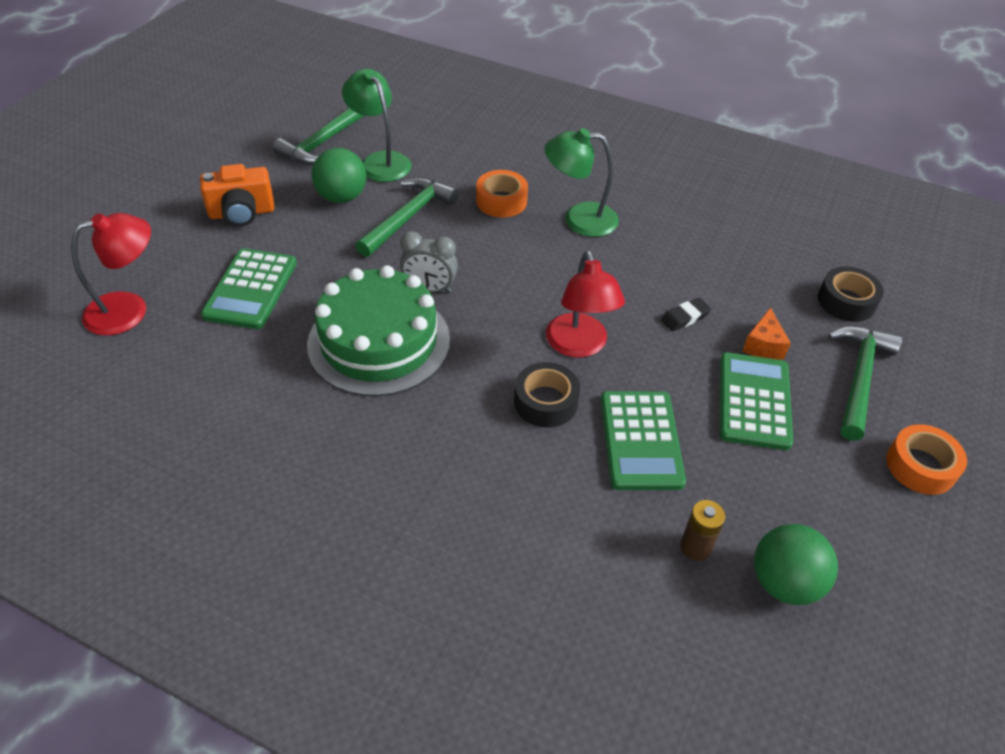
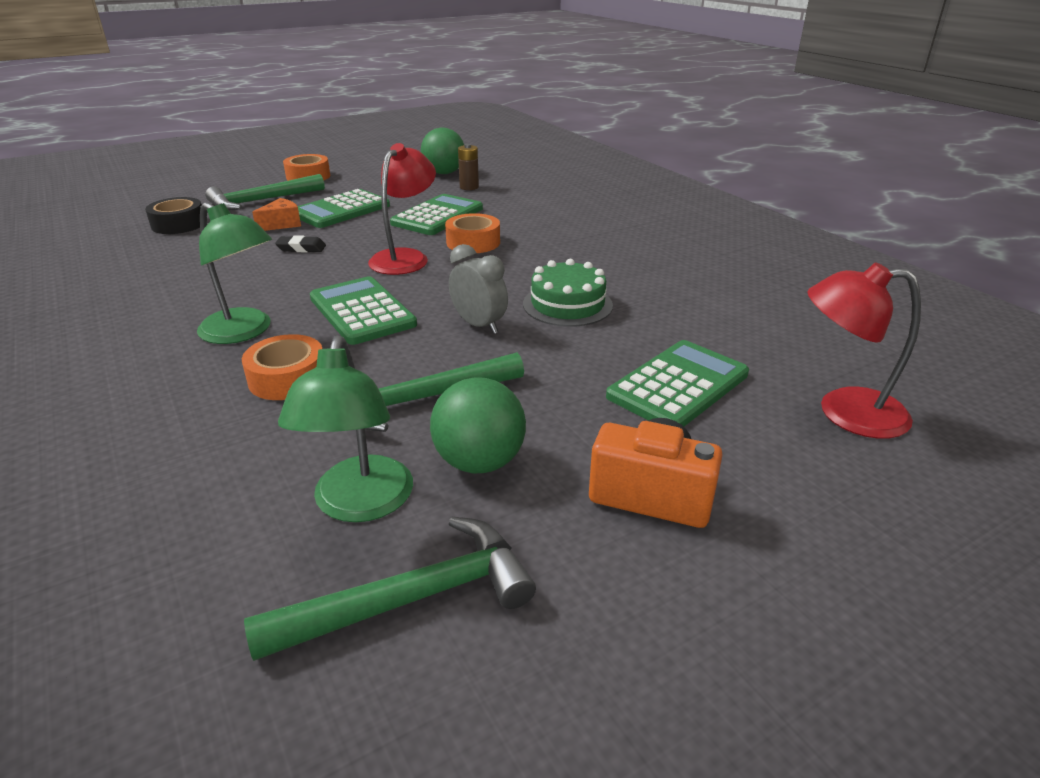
camera: 145 degrees left, 15 degrees down
green cake [307,265,450,397] -> green cake [523,259,613,327], size x0.60
black tape [514,362,580,427] -> orange tape [445,213,500,253]
none -> green calculator [310,276,417,345]

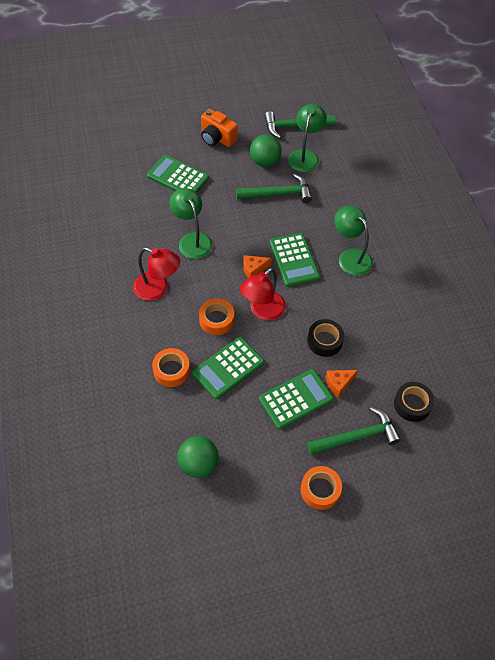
camera: 165 degrees left, 25 degrees up
orange tape [242,334,322,400] -> orange tape moved to [152,348,190,387]
black eraser [275,235,326,252] -> black tape [307,319,344,357]
grey clock [449,244,508,334] -> none
brown battery [458,144,479,190] -> none
green cake [523,259,613,327] -> green lamp [169,188,213,259]
green calculator [606,340,749,427] -> green calculator turned 60 degrees clockwise [147,155,209,192]
red lamp [807,262,921,439] -> red lamp moved to [133,247,180,301]
none -> orange cheese [243,255,272,278]

